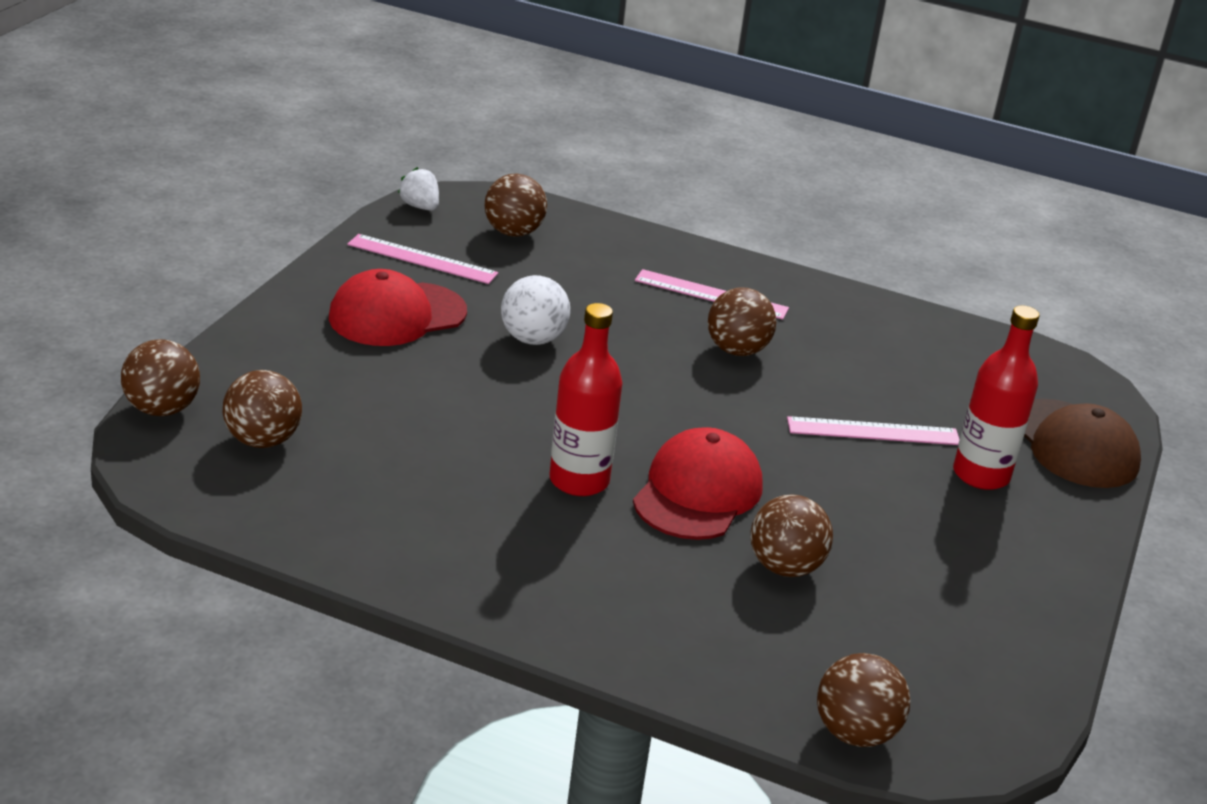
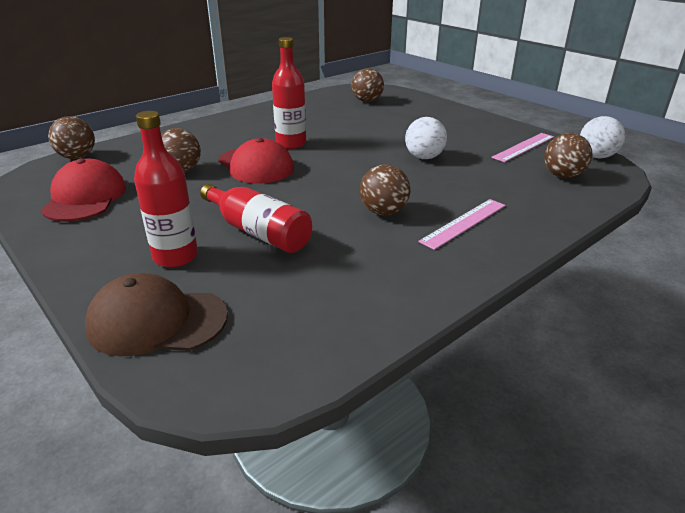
camera: 120 degrees right, 0 degrees up
brown ball [121,339,200,416] -> none
red cap [329,269,467,346] -> red cap moved to [41,159,126,222]
white strawberry [398,167,439,211] -> white ball [580,116,625,158]
pink ruler [787,416,960,445] -> red bottle [200,184,312,253]

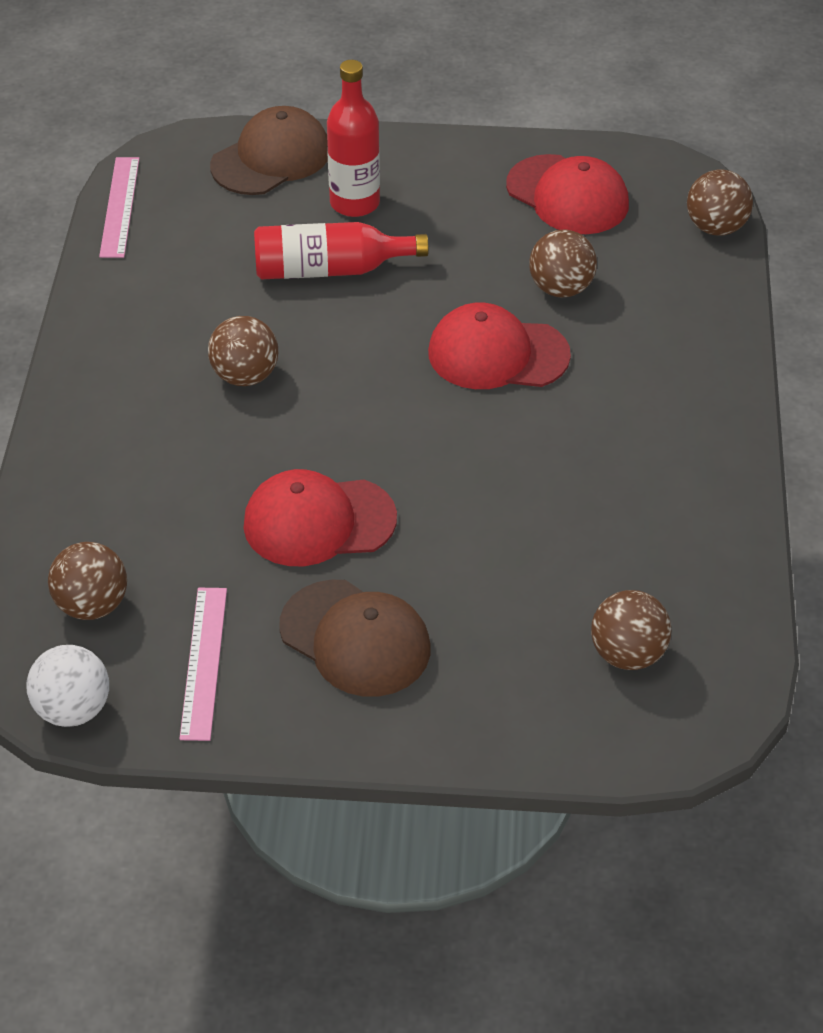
camera: 135 degrees right, 15 degrees up
red bottle [272,37,306,149] -> none
white ball [405,117,447,159] -> red cap [243,469,397,566]
pink ruler [418,199,506,250] -> pink ruler moved to [99,157,140,258]
none -> brown cap [279,580,430,697]

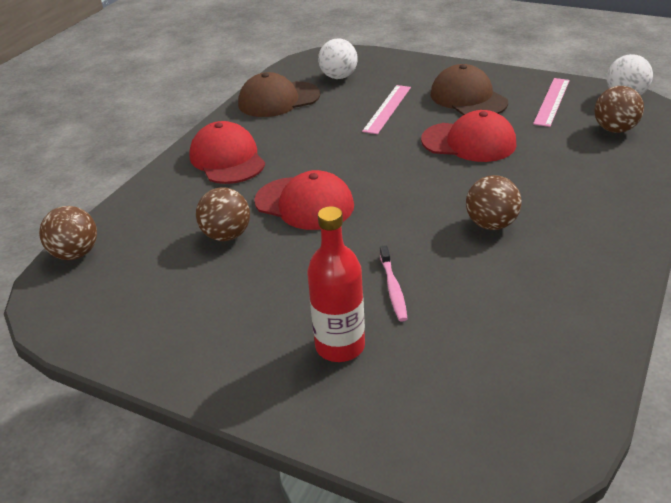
camera: 155 degrees left, 10 degrees down
pink ruler [99,157,140,258] -> pink ruler moved to [362,85,411,134]
brown cap [210,106,328,195] -> brown cap moved to [238,72,320,117]
red bottle [254,222,429,280] -> pink toothbrush [380,245,408,322]
red cap [506,154,629,234] -> red cap moved to [189,121,265,184]
brown ball [591,590,671,670] -> white ball [318,39,358,79]

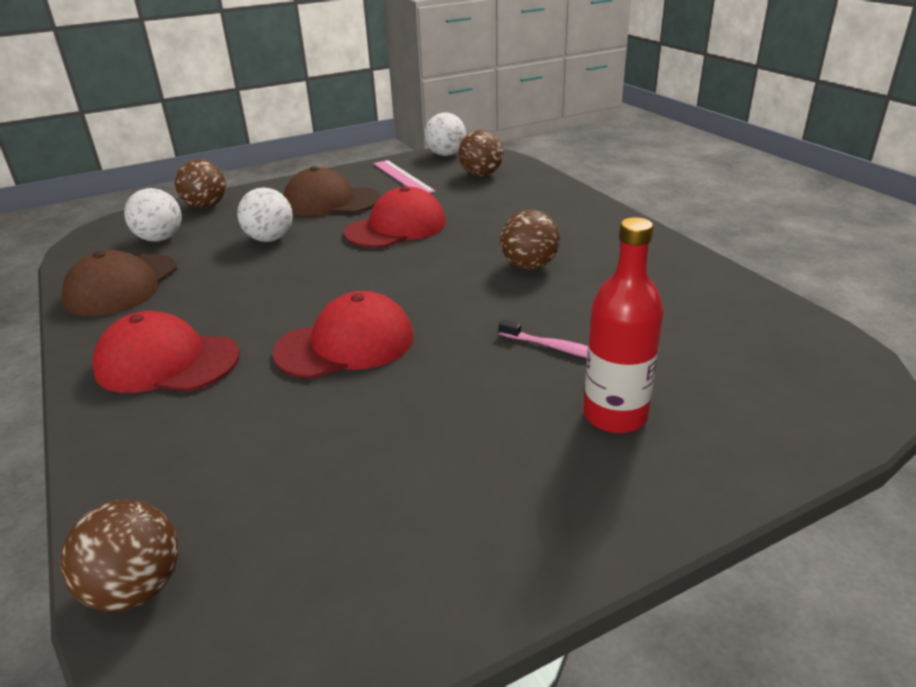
camera: 55 degrees left, 5 degrees down
brown ball [196,187,250,241] -> brown ball moved to [175,159,226,208]
pink ruler [362,85,411,134] -> white ball [237,187,293,242]

